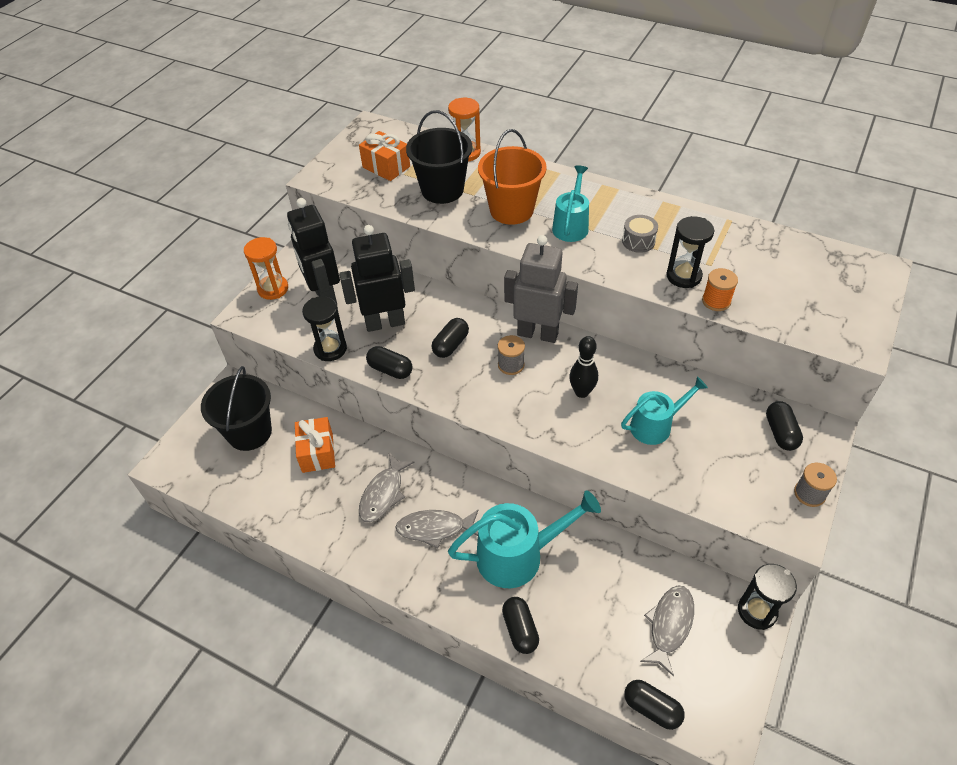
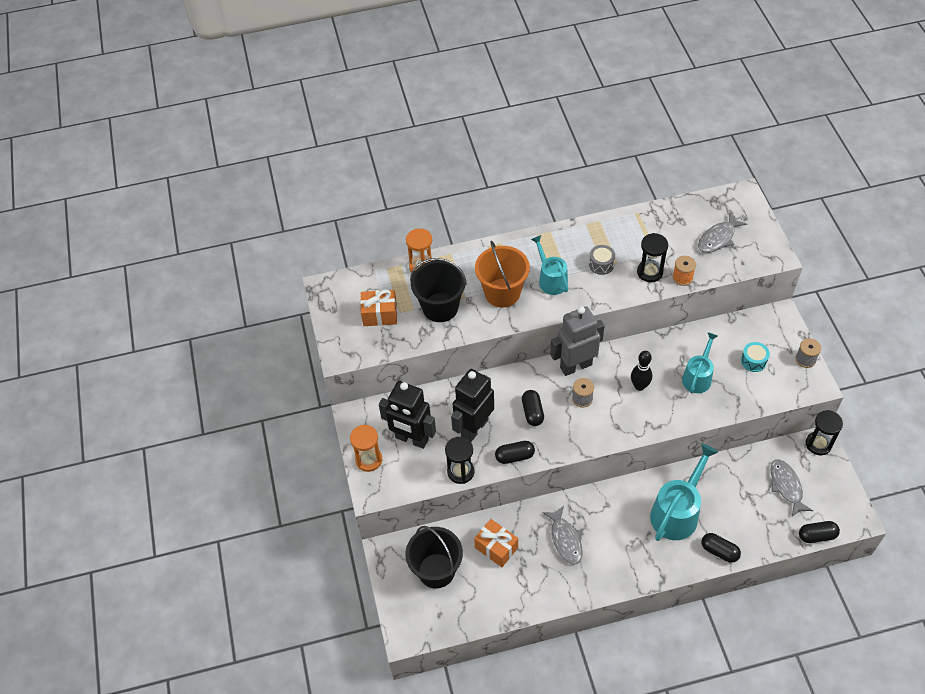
camera: 40 degrees left, 5 degrees up
grey fish [395,510,478,548] -> grey fish moved to [698,213,747,253]
black capsule [766,401,803,451] -> none
none -> turquoise drum [741,342,770,372]

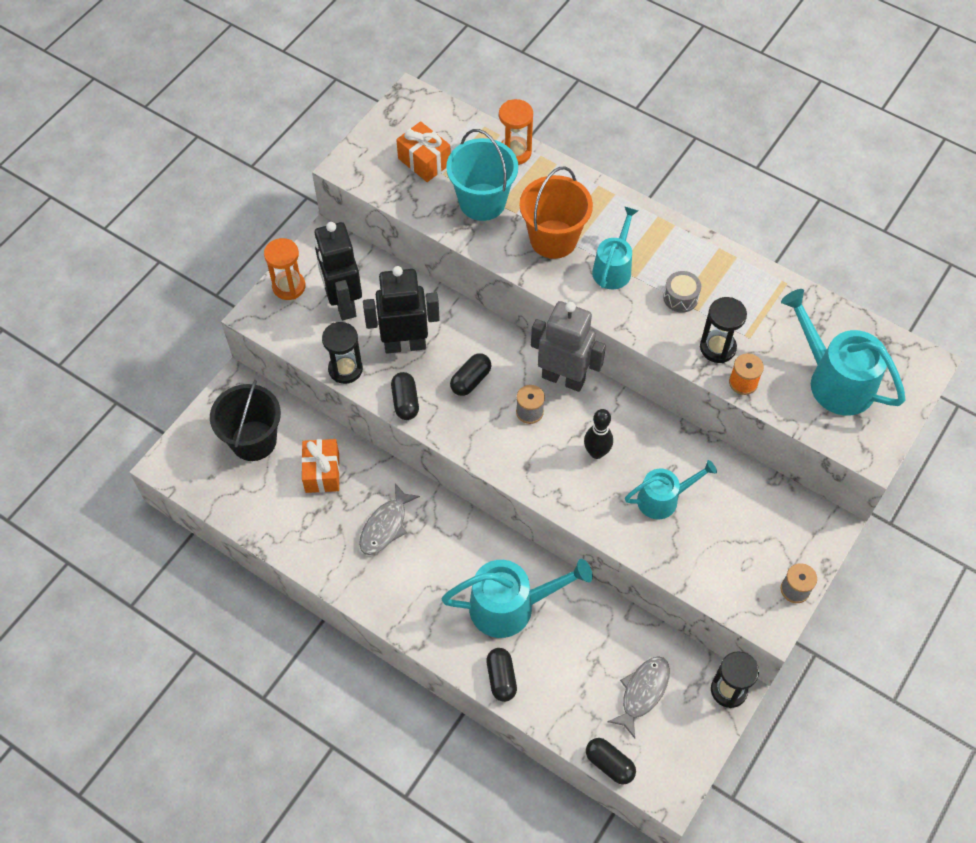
camera: 45 degrees right, 5 degrees up
black bucket [410,258,467,322] -> turquoise bucket [446,129,518,221]
black capsule [495,441,535,464] -> black capsule turned 45 degrees clockwise [391,372,419,420]
grey fish [698,213,747,253] -> turquoise watering can [781,289,905,415]
turquoise drum [741,342,770,372] -> none

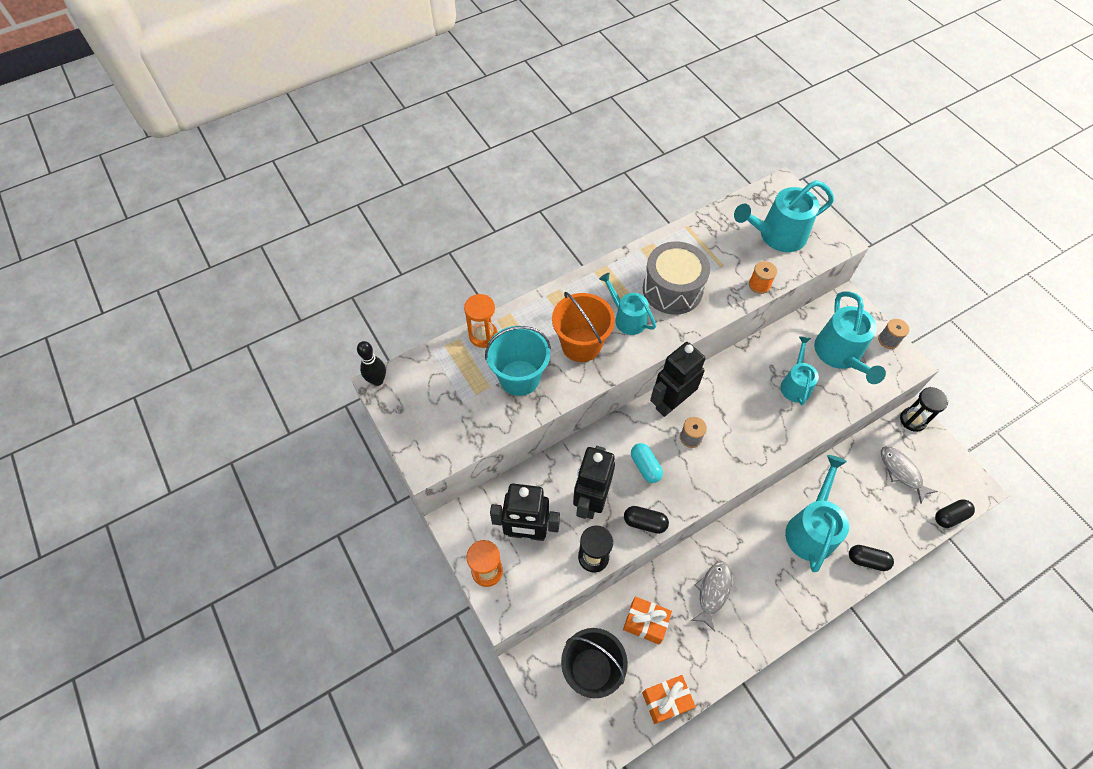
camera: 65 degrees left, 0 degrees up
grey fish [359,484,420,555] -> grey fish turned 120 degrees counterclockwise [690,561,732,632]
orange gift [396,121,451,182] -> orange gift moved to [642,675,696,724]
black capsule [450,353,491,396] -> turquoise capsule [631,443,663,483]
grey robot [531,301,606,392] -> black robot [650,342,705,417]
black bowling pin [584,409,613,459] -> black bowling pin moved to [357,341,386,386]
grey drum [663,271,701,313] -> grey drum [643,242,710,315], size x2.20
black hourglass [700,297,747,363] -> none
none -> turquoise watering can [814,291,886,384]

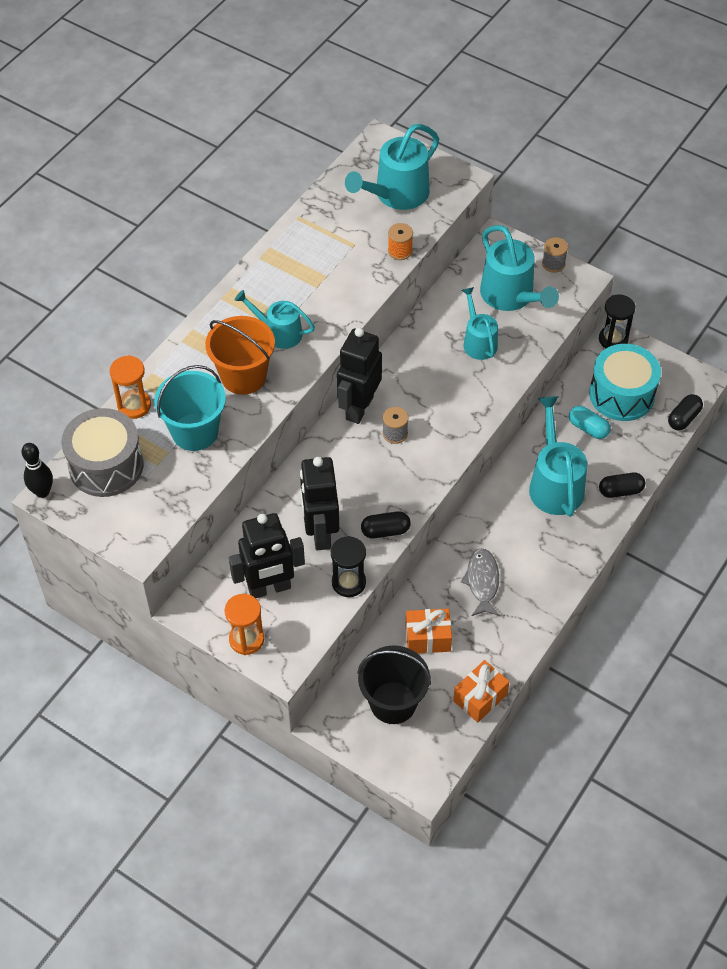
camera: 25 degrees left, 5 degrees down
turquoise capsule [631,443,663,483] -> turquoise capsule moved to [569,406,611,439]
grey drum [643,242,710,315] -> grey drum moved to [61,408,144,497]
grey fish [881,446,938,503] -> turquoise drum [589,344,661,421]

